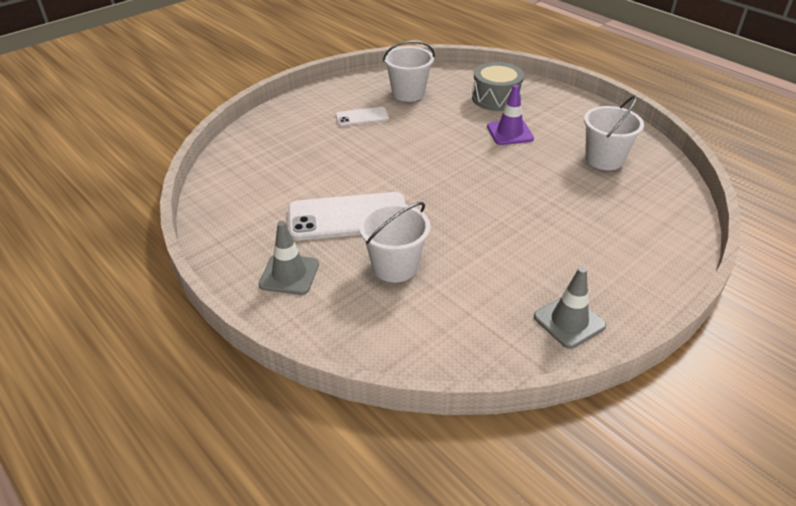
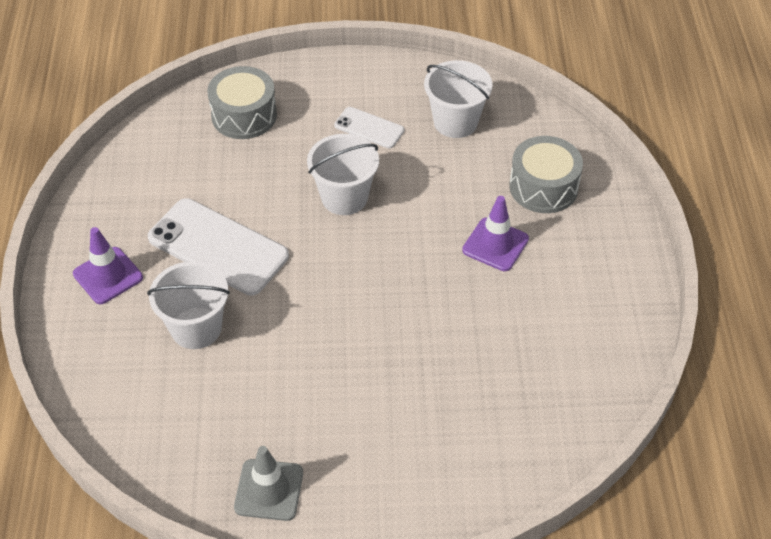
camera: 40 degrees right, 10 degrees up
grey traffic cone [259,221,319,295] -> purple traffic cone [73,227,143,304]
white bucket [584,96,644,170] -> white bucket moved to [307,134,379,215]
none -> grey drum [207,66,277,139]

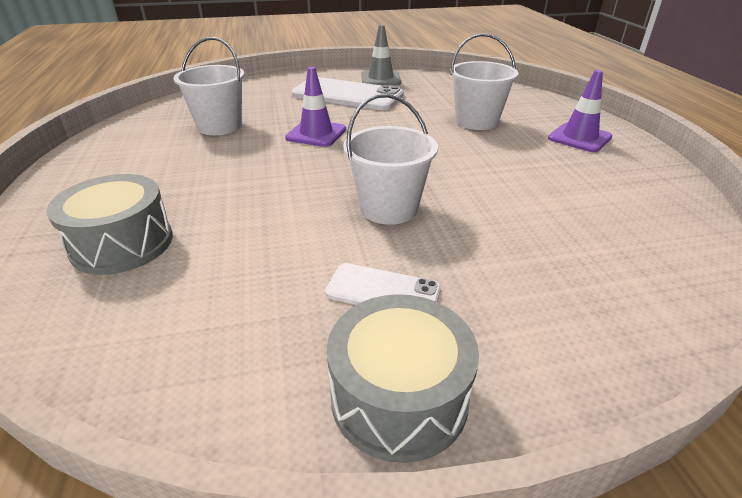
camera: 170 degrees right, 15 degrees down
white phone [148,198,289,295] -> white phone moved to [291,77,404,110]
grey drum [207,66,277,139] -> grey drum moved to [327,294,479,463]
white bucket [424,60,492,138] -> white bucket moved to [173,37,245,135]
purple traffic cone [462,196,529,271] -> purple traffic cone moved to [285,67,346,147]

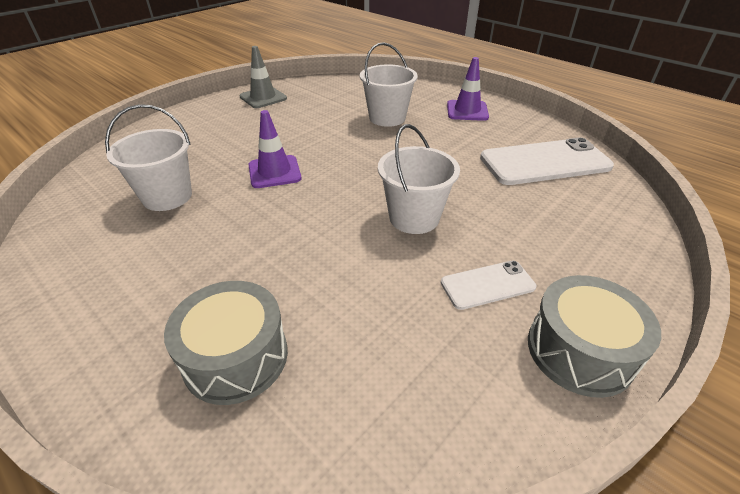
camera: 35 degrees left, 5 degrees up
white phone [291,77,404,110] -> white phone moved to [480,137,614,185]

